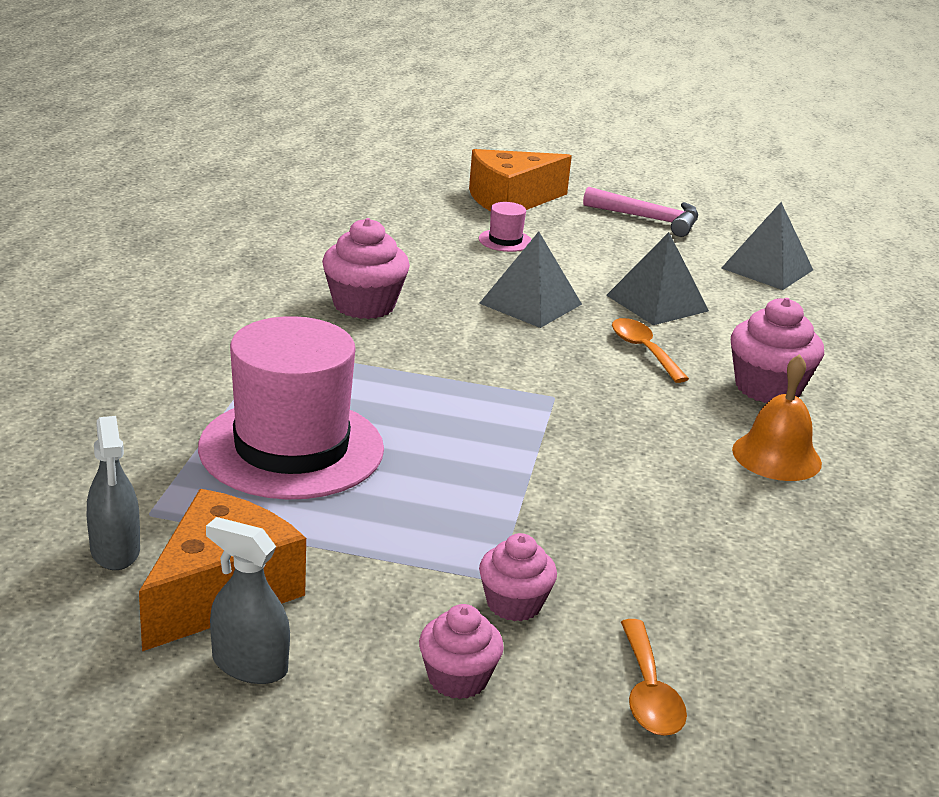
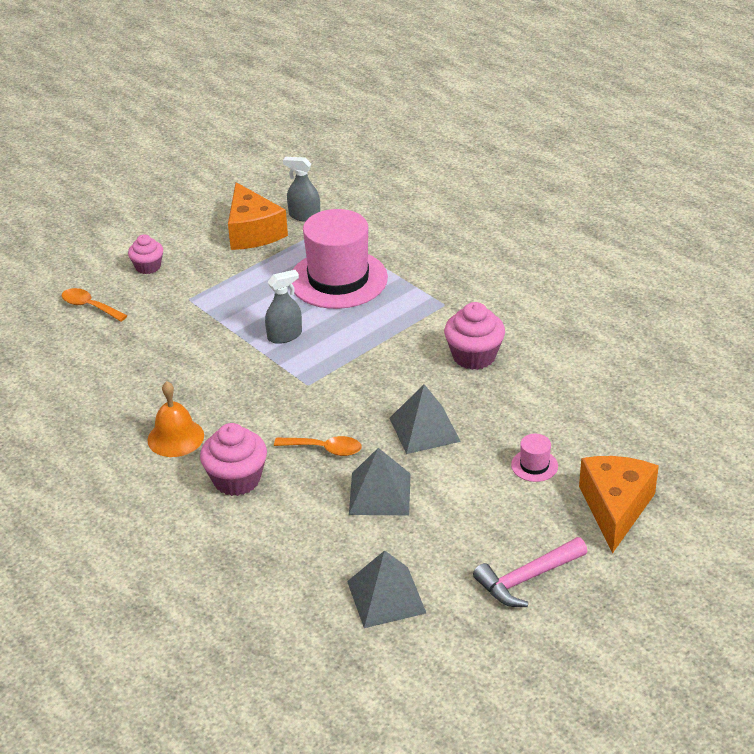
camera: 130 degrees right, 10 degrees up
grey spray bottle [206,517,290,684] -> grey spray bottle moved to [265,270,302,344]
pink cupcake [479,533,557,621] -> none

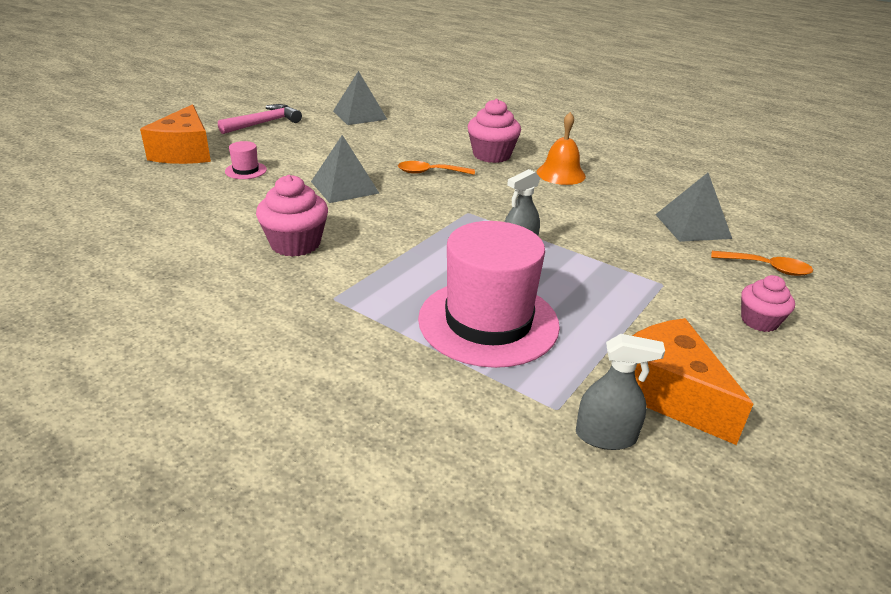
camera: 165 degrees right, 5 degrees down
grey pyramid [349,448,411,515] -> grey pyramid moved to [655,173,732,242]

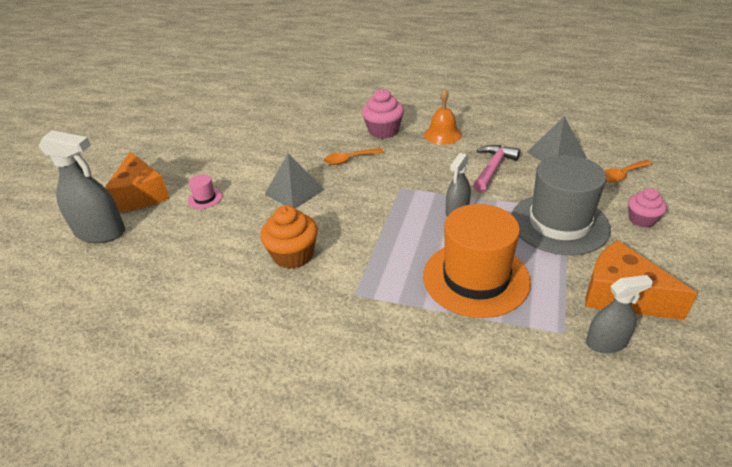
camera: 15 degrees left, 5 degrees up
pink hammer [218,104,302,134] -> pink hammer moved to [473,145,520,192]
pink cupcake [256,175,328,257] -> orange cupcake [260,205,318,269]
grey pyramid [333,71,388,125] -> none
pink hat [418,221,560,368] -> orange hat [423,204,531,318]
orange spoon [711,251,813,276] -> orange spoon turned 150 degrees clockwise [604,160,653,183]
none -> grey spray bottle [39,130,125,243]
none -> grey hat [511,155,611,255]

